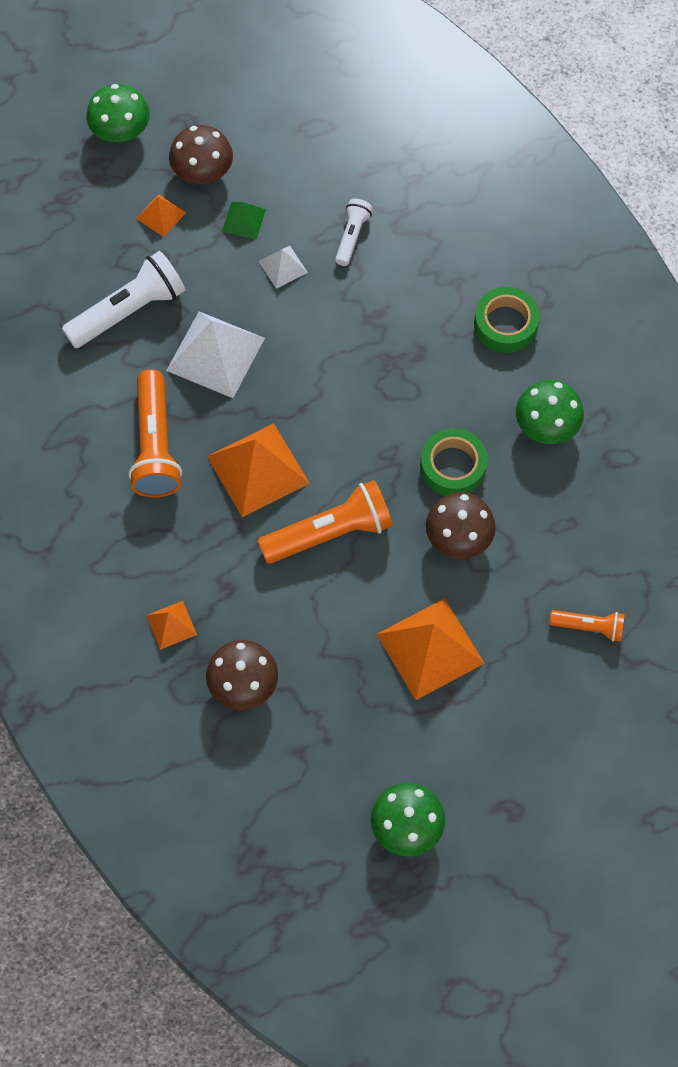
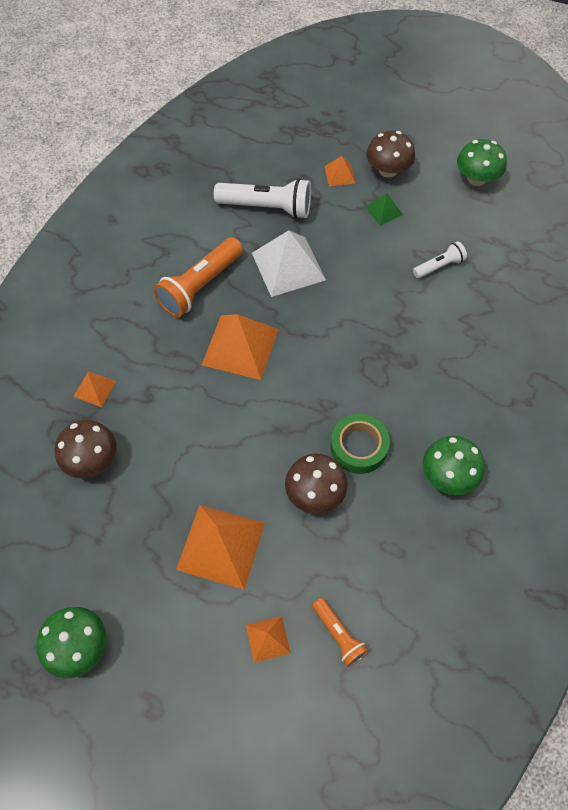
camera: 45 degrees right, 5 degrees down
green mushroom [86,84,150,142] -> green mushroom moved to [457,139,507,186]
orange flashlight [257,480,393,564] -> none
white pyramid [258,246,308,289] -> none
green tape [474,287,540,353] -> none
none -> orange pyramid [246,616,291,663]

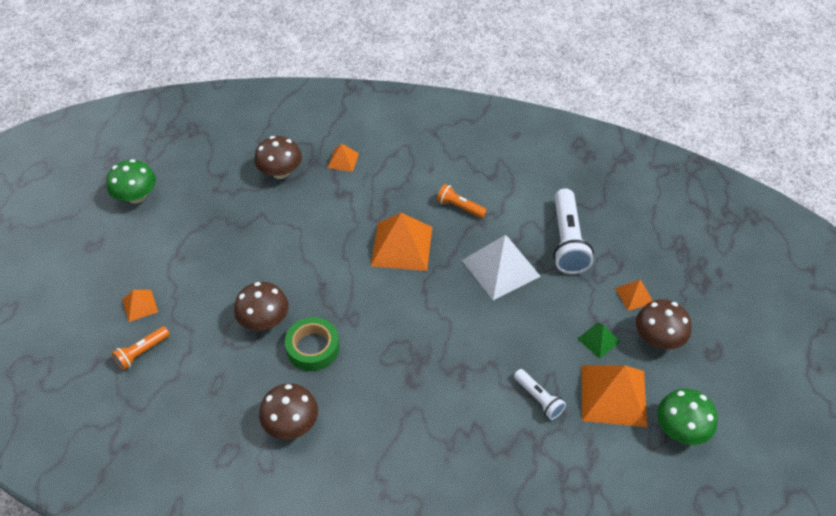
camera: 80 degrees right, 10 degrees down
orange flashlight [153,237,243,317] -> orange flashlight [437,184,487,218], size x0.54
orange pyramid [176,505,265,590] -> orange pyramid moved to [582,365,647,427]
green mushroom [423,436,485,495] -> brown mushroom [259,383,318,440]

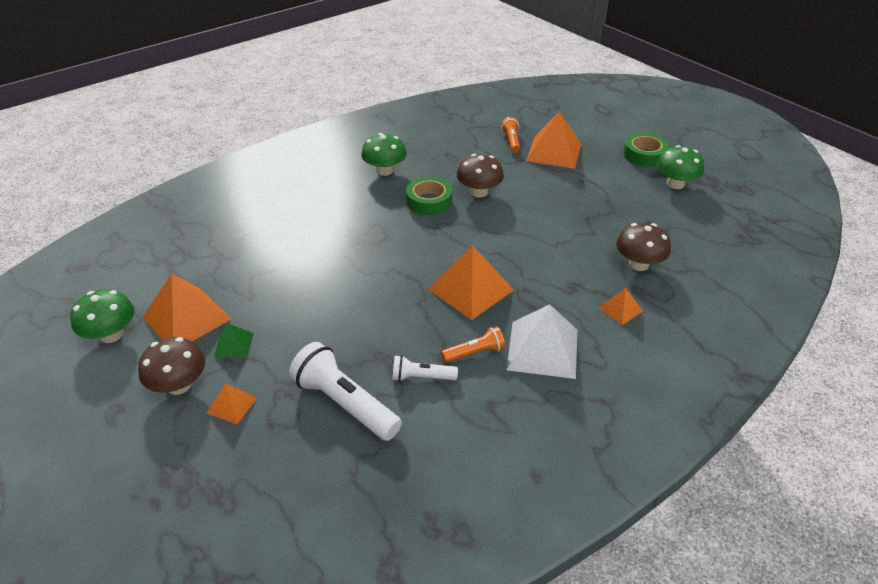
camera: 130 degrees right, 10 degrees down
orange pyramid [122,290,158,322] -> orange pyramid [526,111,581,169], size x1.99
brown mushroom [259,383,318,440] -> green mushroom [361,133,407,176]
white pyramid [462,235,541,300] -> white pyramid moved to [507,304,577,379]
white flashlight [514,369,566,420] -> white flashlight moved to [392,355,458,382]
none -> green tape [623,133,669,167]

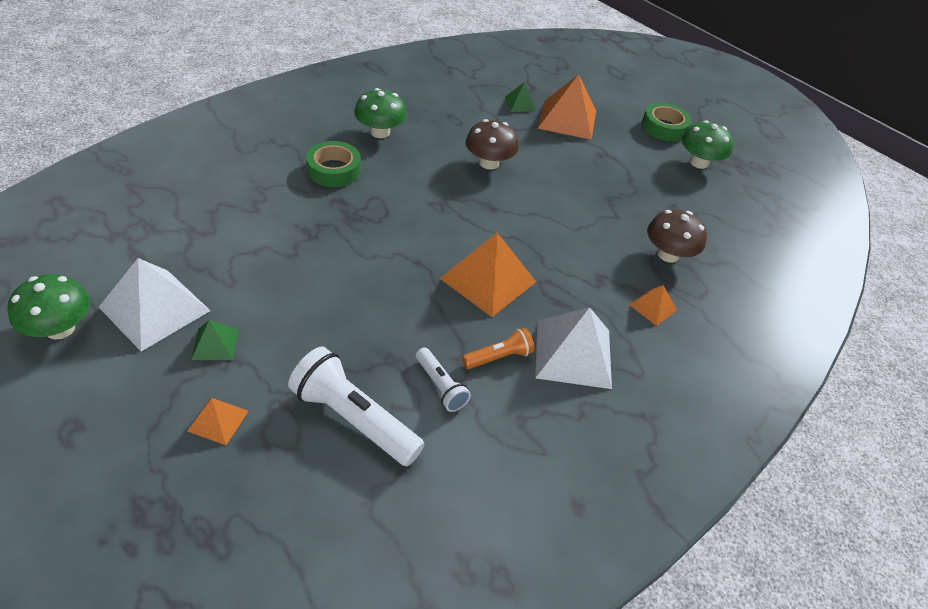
camera: 10 degrees left, 5 degrees up
brown mushroom [138,337,205,395] -> none
orange pyramid [142,274,232,341] -> white pyramid [99,258,211,352]
white flashlight [392,355,458,382] -> white flashlight turned 120 degrees counterclockwise [416,347,471,412]
green tape [406,177,452,215] -> green tape moved to [306,141,361,187]
orange flashlight [501,117,520,153] -> green pyramid [505,82,536,112]

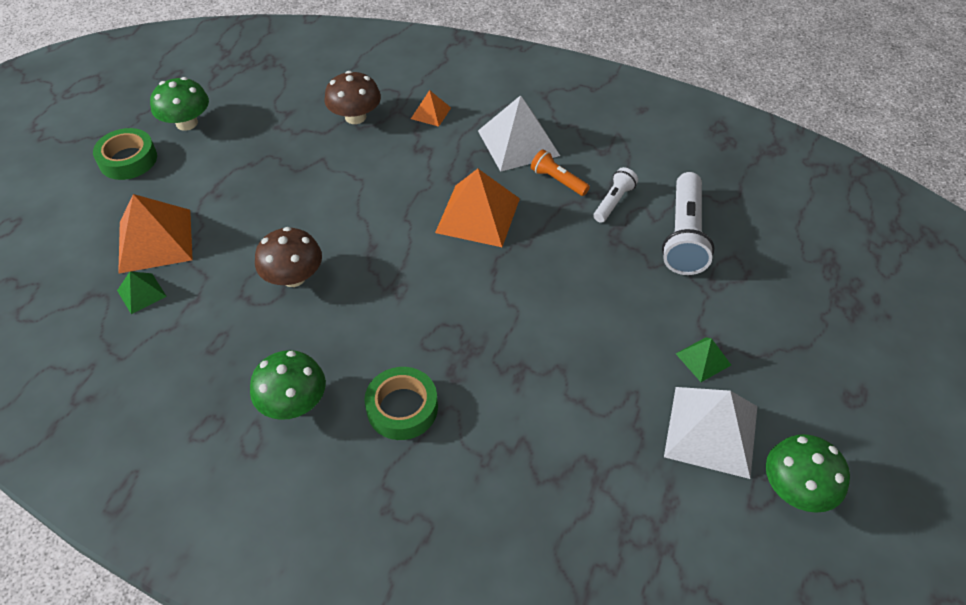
camera: 110 degrees left, 5 degrees up
orange pyramid [187,398,248,445] -> none

